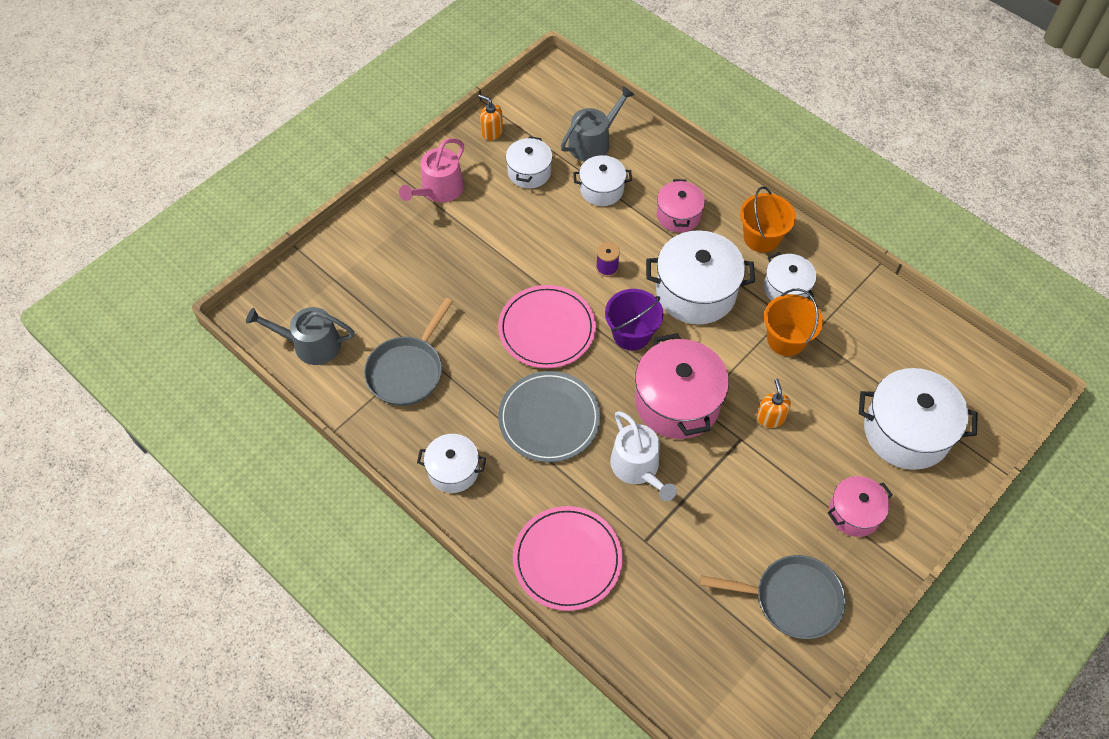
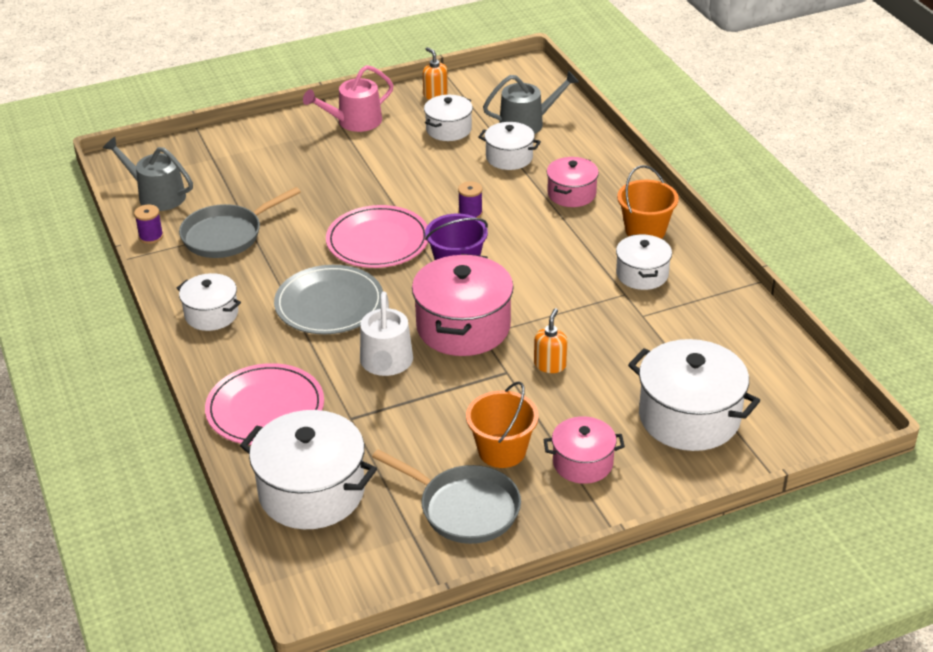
camera: 25 degrees right, 20 degrees down
white pot [646,230,755,324] -> white pot moved to [240,410,377,529]
orange bucket [764,288,823,356] -> orange bucket moved to [466,381,539,468]
none -> purple spool [134,205,163,244]

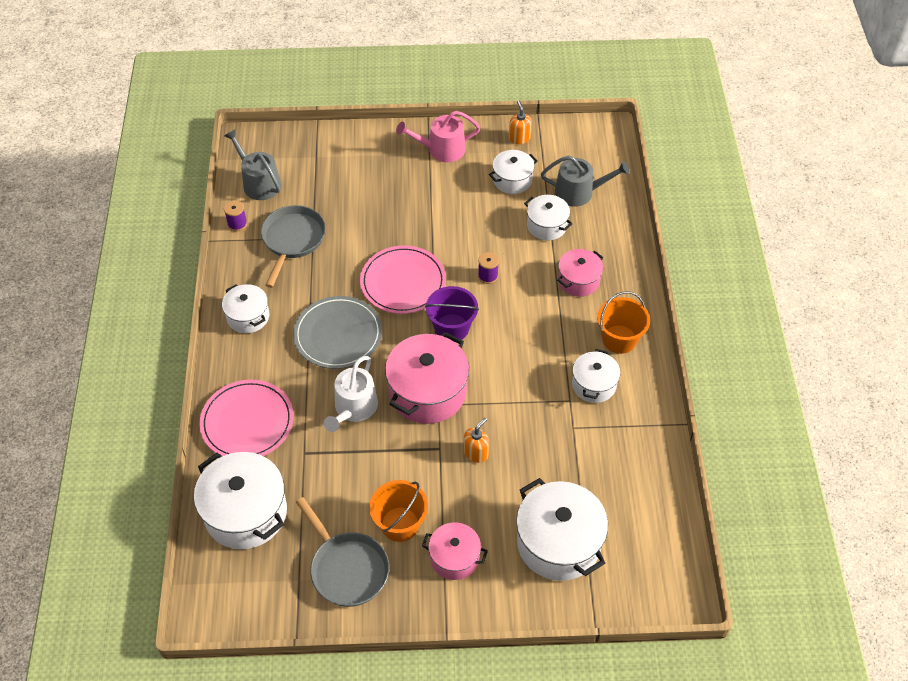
camera: 20 degrees right, 15 degrees up
grey pan [179,187,301,258] -> grey pan turned 120 degrees clockwise [261,205,326,288]

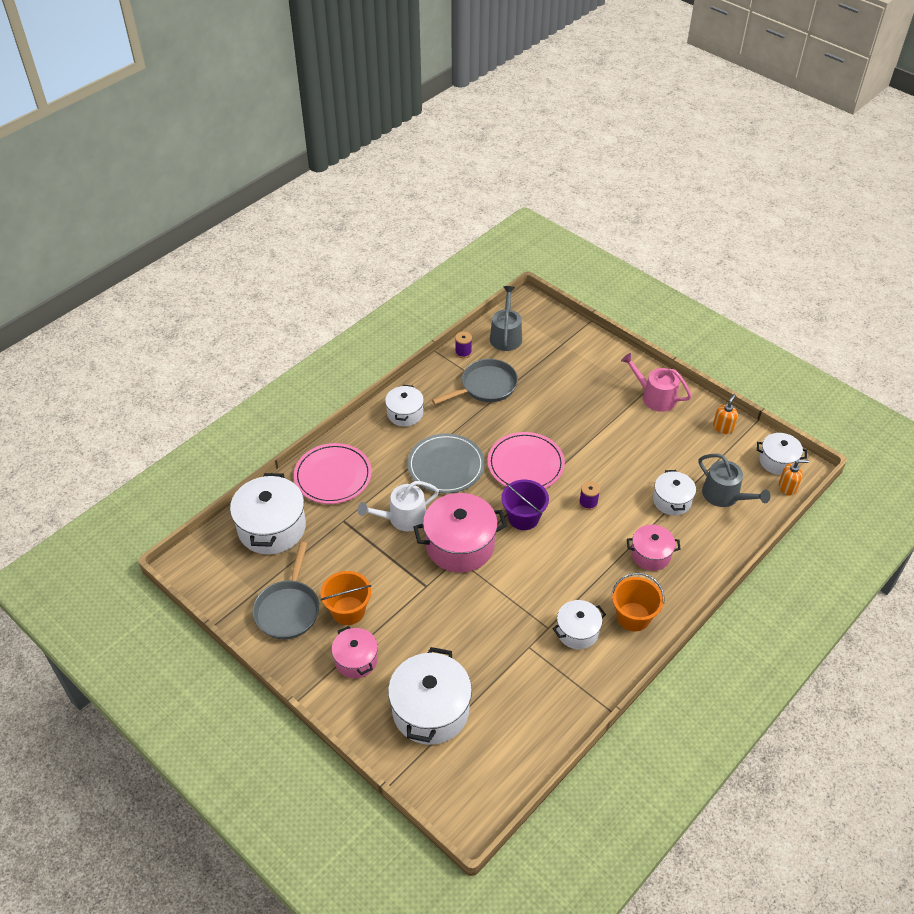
camera: 45 degrees right, 5 degrees down
orange soap dispenser [464,418,489,463] -> orange soap dispenser moved to [779,460,809,496]
white pot [489,150,538,194] -> white pot moved to [757,433,807,475]

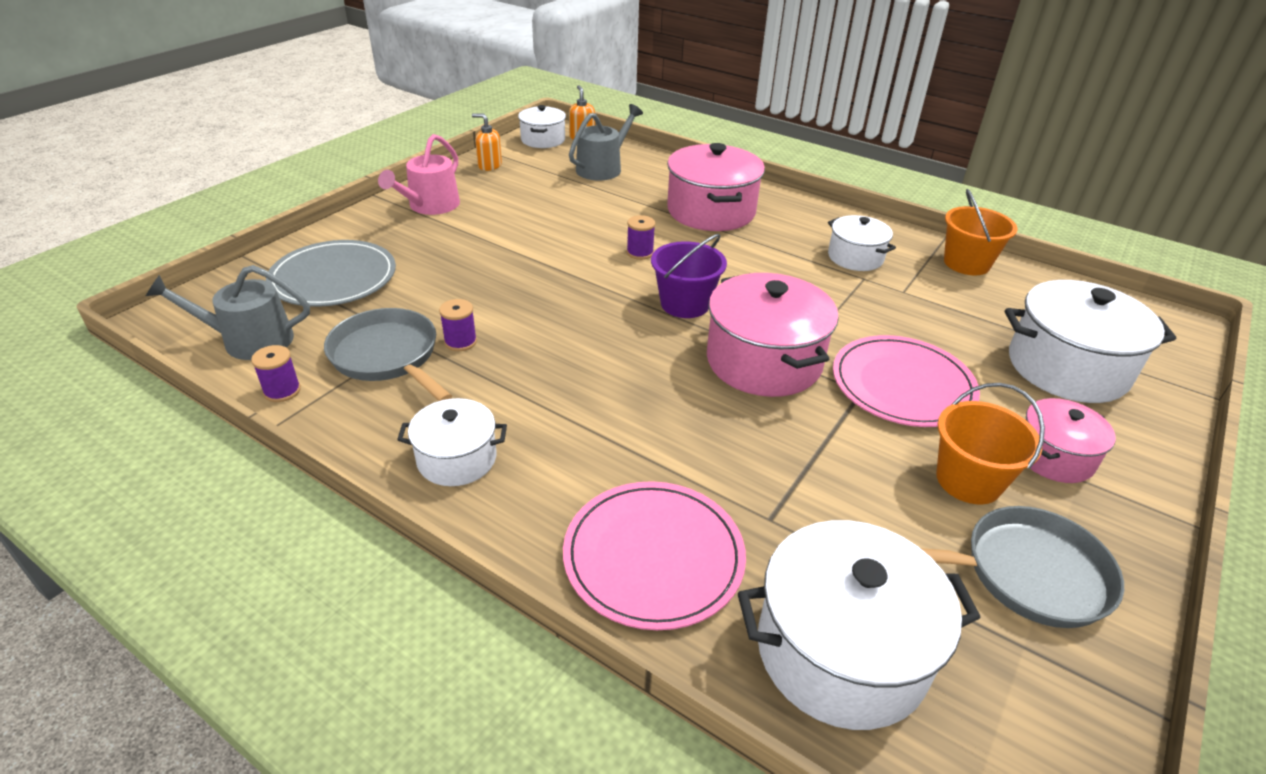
camera: 100 degrees left, 10 degrees down
white watering can [358,481,439,532] -> none
grey plate [407,433,485,493] -> grey plate moved to [266,240,396,307]
pink plate [488,432,565,488] -> pink plate moved to [833,335,980,427]
orange bucket [612,573,665,631] -> orange bucket moved to [944,189,1017,275]
pink pot [627,525,681,571] -> pink pot [667,143,765,231], size x1.73
white pot [653,470,696,516] -> none
none -> purple spool [439,299,477,351]

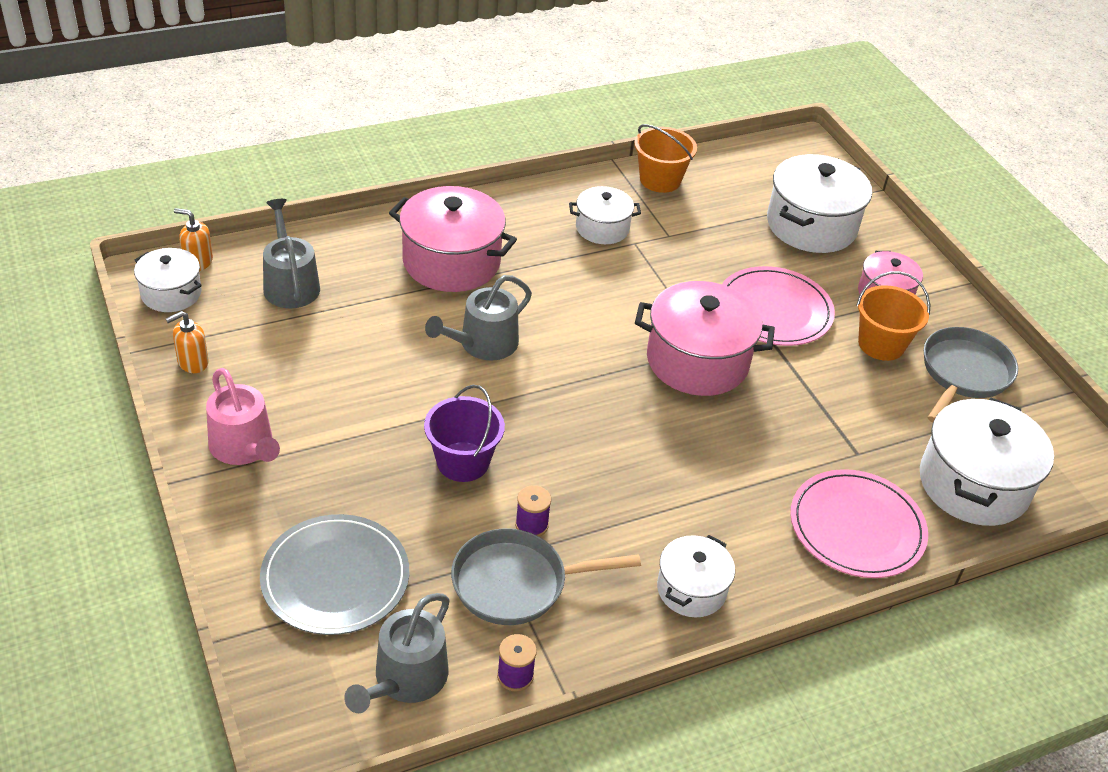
camera: 60 degrees left, 5 degrees up
purple spool [627,215,655,260] -> grey watering can [425,275,532,361]
purple bucket [651,234,727,318] -> purple bucket moved to [424,385,505,482]

